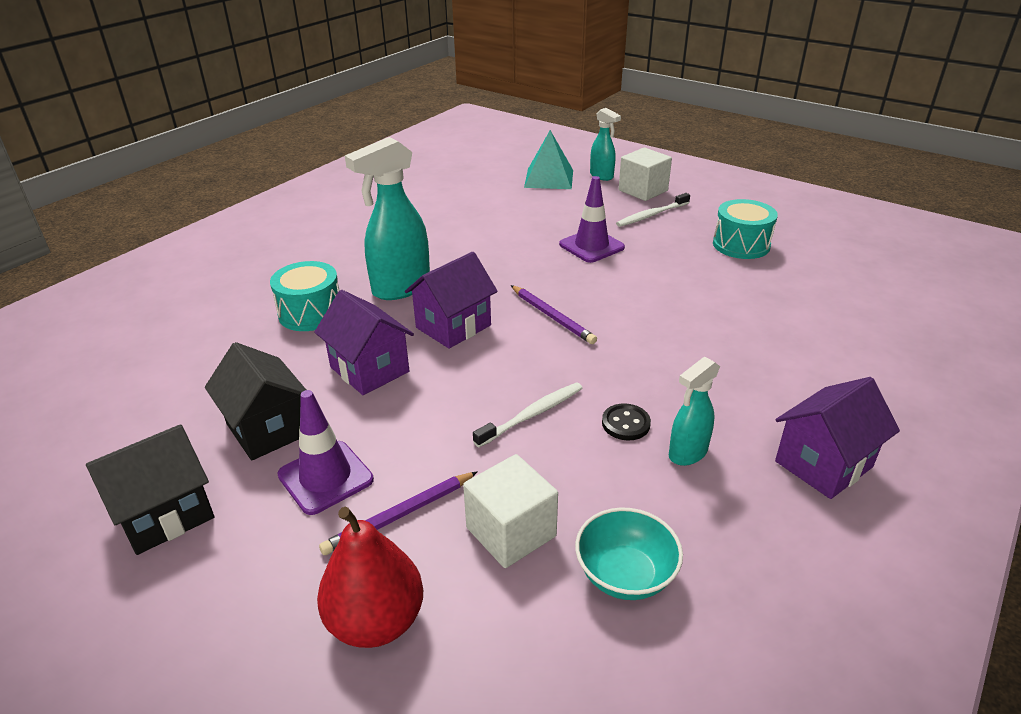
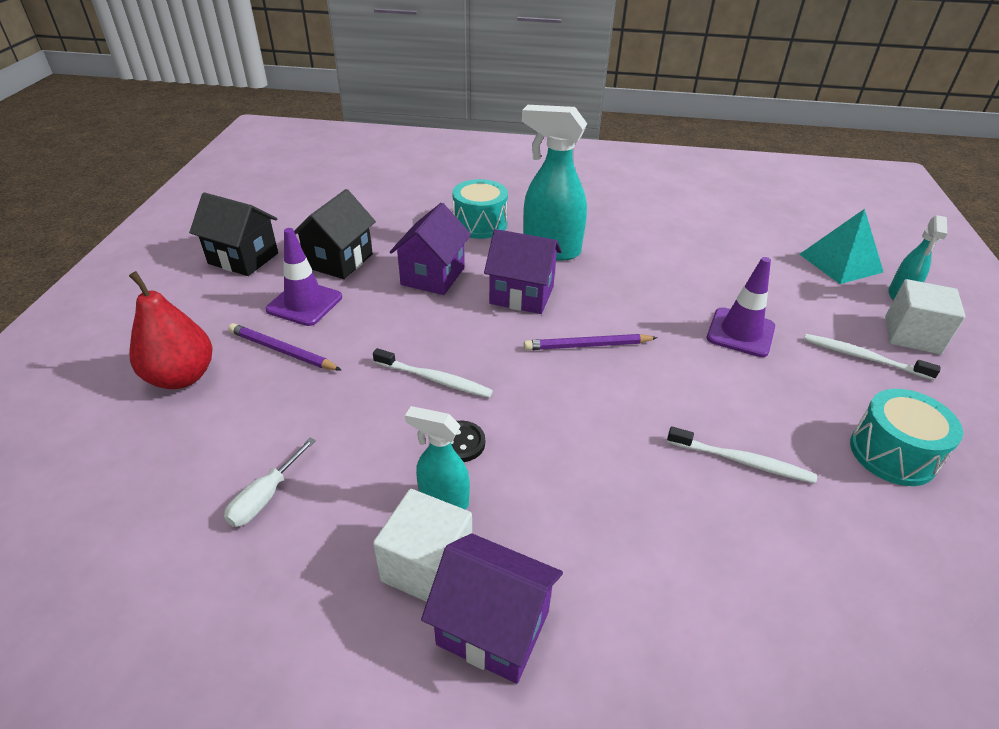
camera: 60 degrees right, 5 degrees up
white cube [463,454,558,568] -> white cube moved to [373,489,472,602]
purple pencil [511,285,597,344] -> purple pencil turned 60 degrees clockwise [524,334,658,350]
turquoise bowl [575,508,683,600] -> white screwdriver [224,438,316,527]
none -> white toothbrush [667,426,817,483]

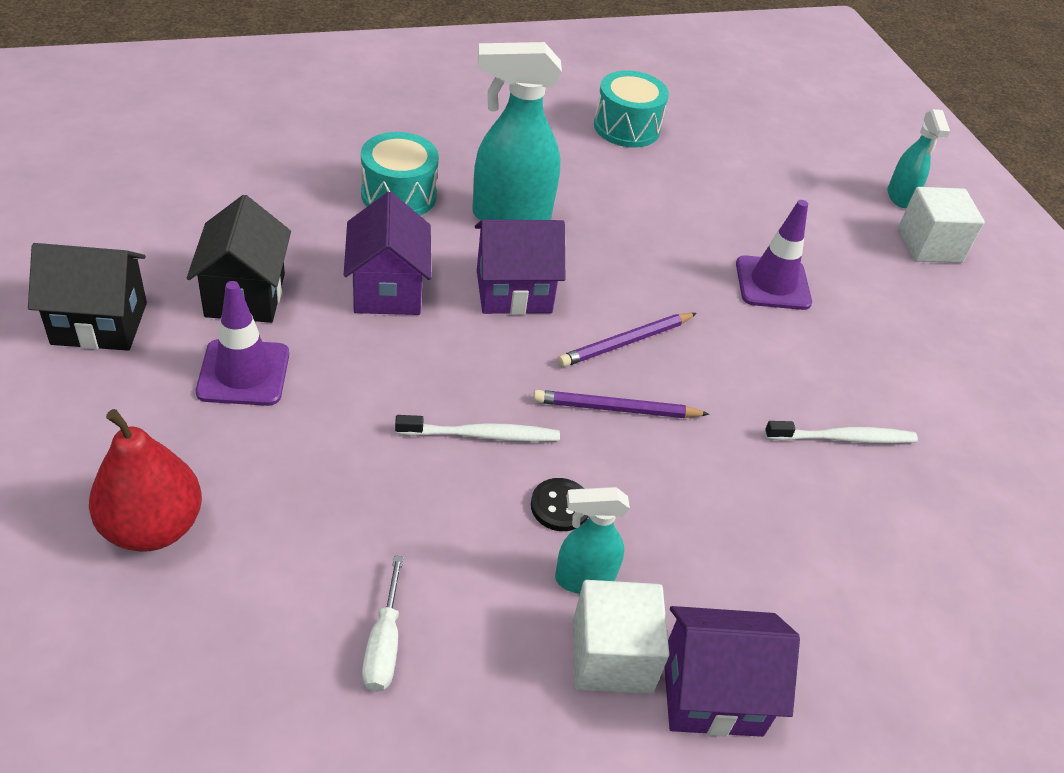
camera: 30 degrees left, 5 degrees up
purple pencil [228,323,341,370] -> purple pencil moved to [533,390,710,418]
turquoise pyramid [799,209,884,284] -> none
white toothbrush [804,334,940,380] -> none
turquoise drum [850,389,963,486] -> turquoise drum moved to [594,70,669,148]

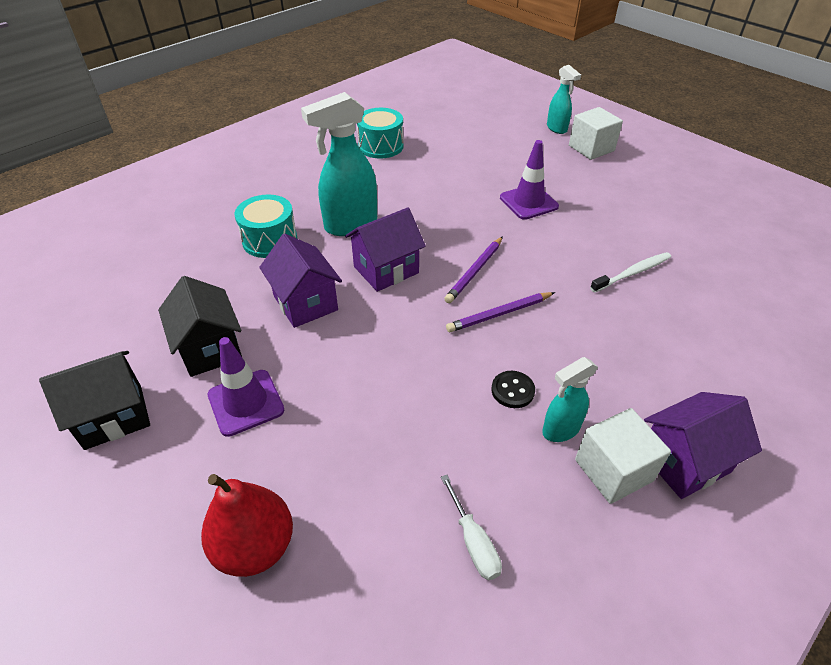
camera: 20 degrees left, 0 degrees up
white toothbrush [395,415,560,442] -> none

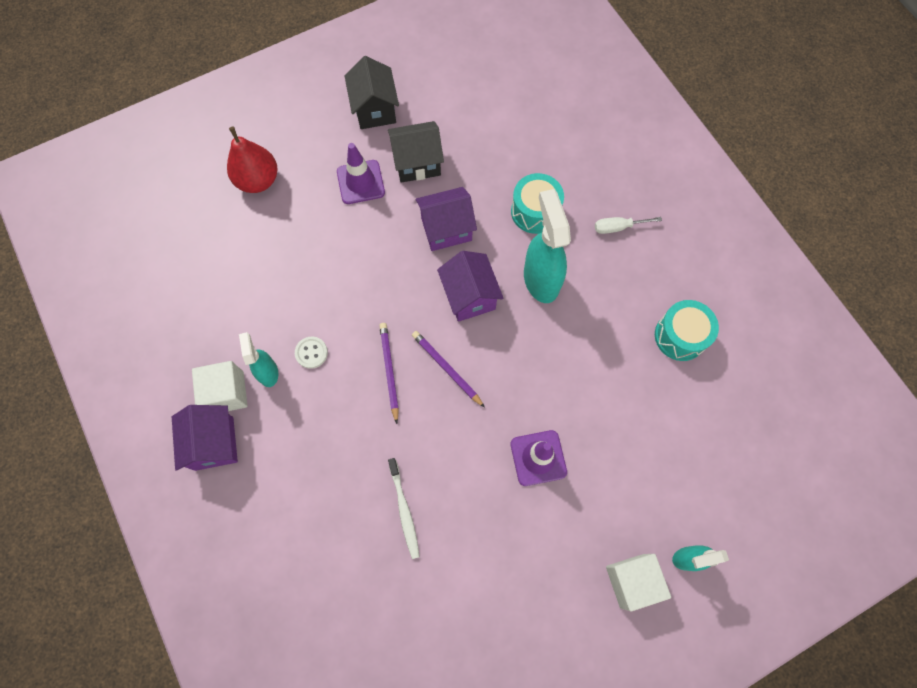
camera: 105 degrees right, 25 degrees up
white screwdriver [441,475,502,580] -> white screwdriver moved to [595,217,662,234]
black button [491,371,535,408] -> white button [295,337,328,369]

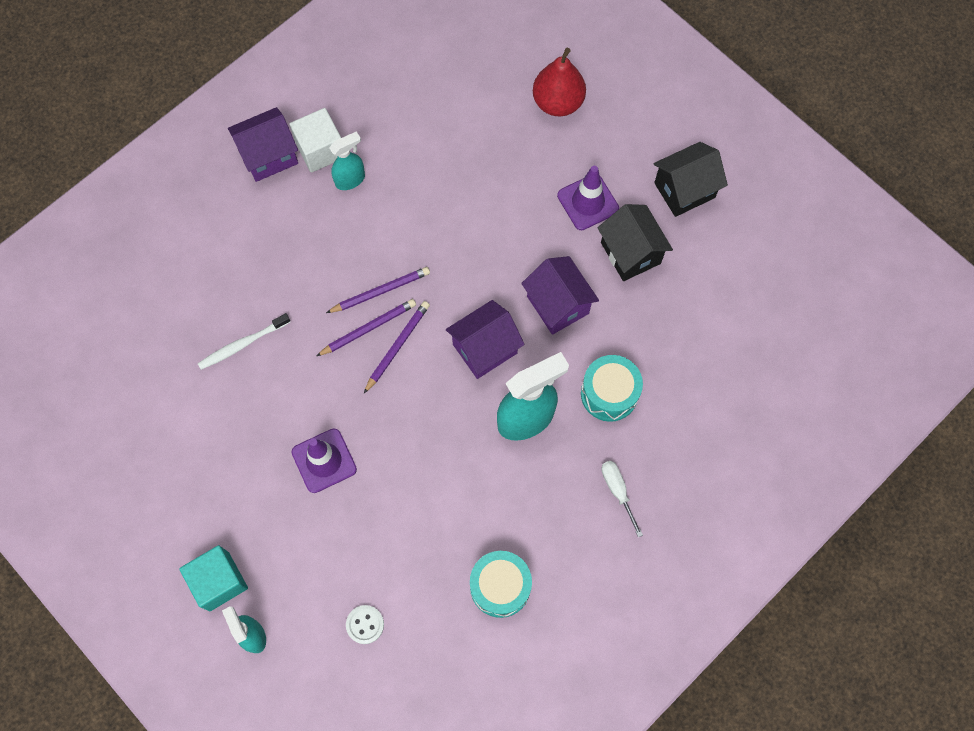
camera: 75 degrees right, 0 degrees up
white button [295,337,328,369] -> white button moved to [346,605,384,644]
white cube [606,554,671,611] -> turquoise cube [179,545,248,611]
none -> purple pencil [316,299,416,356]

